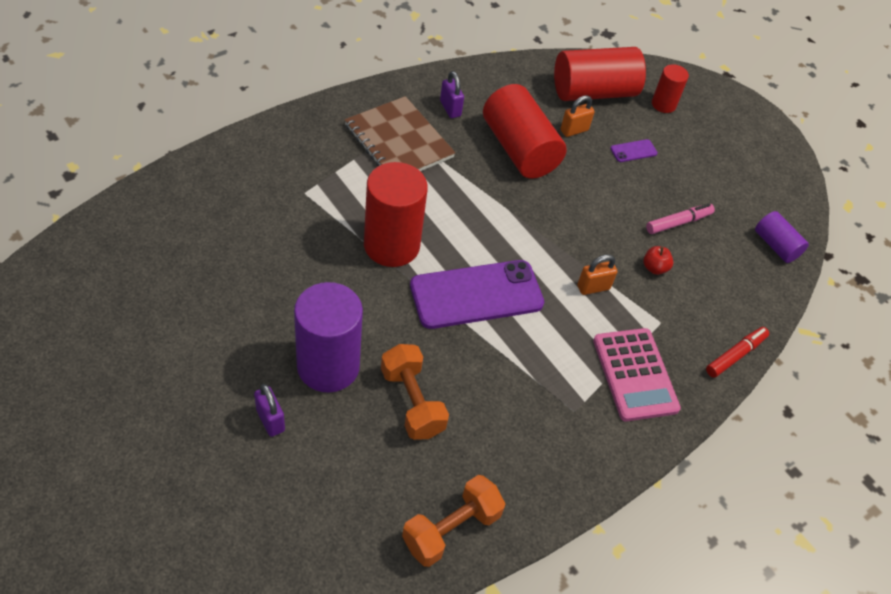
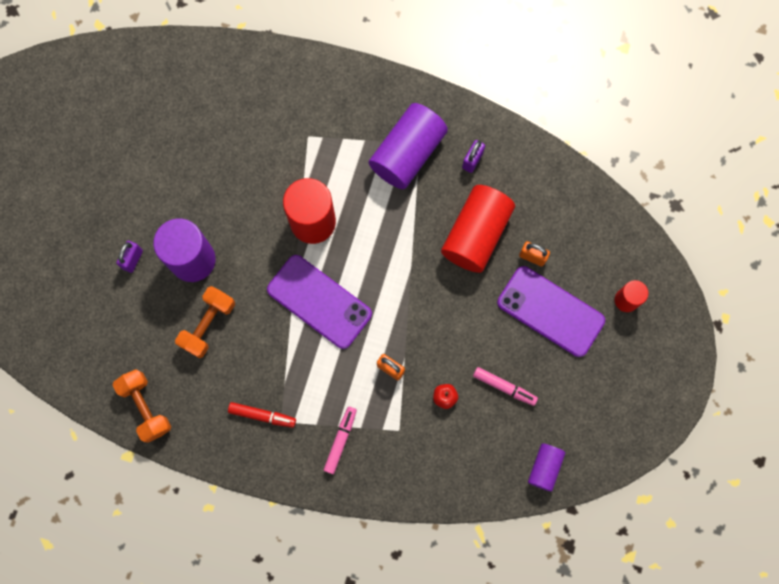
camera: 60 degrees right, 25 degrees up
brown notebook [344,96,456,171] -> purple cylinder [369,103,448,189]
orange dumbbell [402,475,506,567] -> orange dumbbell turned 45 degrees clockwise [112,369,171,443]
red cylinder [554,47,646,101] -> none
pink calculator [593,328,681,421] -> pink marker [324,407,357,474]
purple phone [610,139,658,162] -> purple phone [497,266,605,357], size x2.46
red marker [706,327,769,378] -> red marker moved to [228,402,296,428]

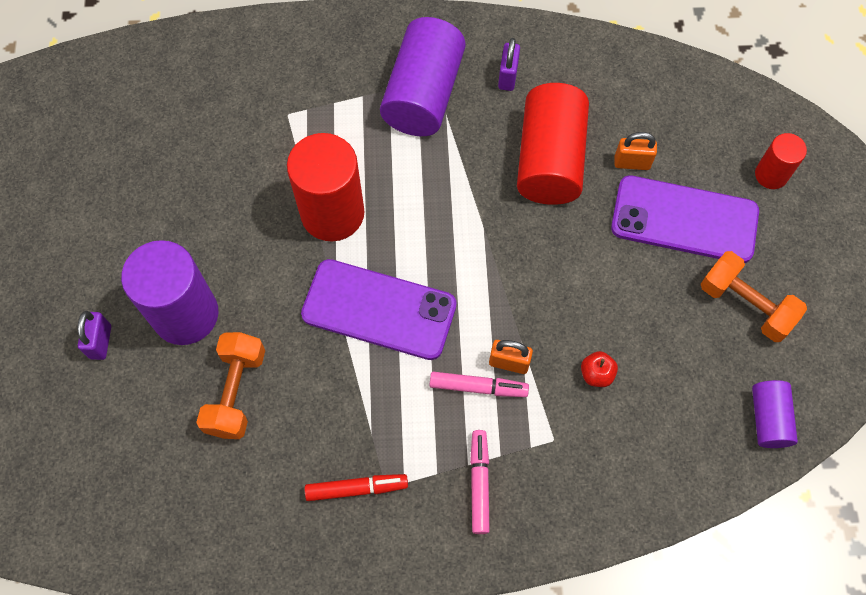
camera: 20 degrees left, 10 degrees down
orange dumbbell [112,369,171,443] -> orange dumbbell moved to [701,251,807,342]
pink marker [473,367,538,406] -> pink marker moved to [430,372,529,397]

